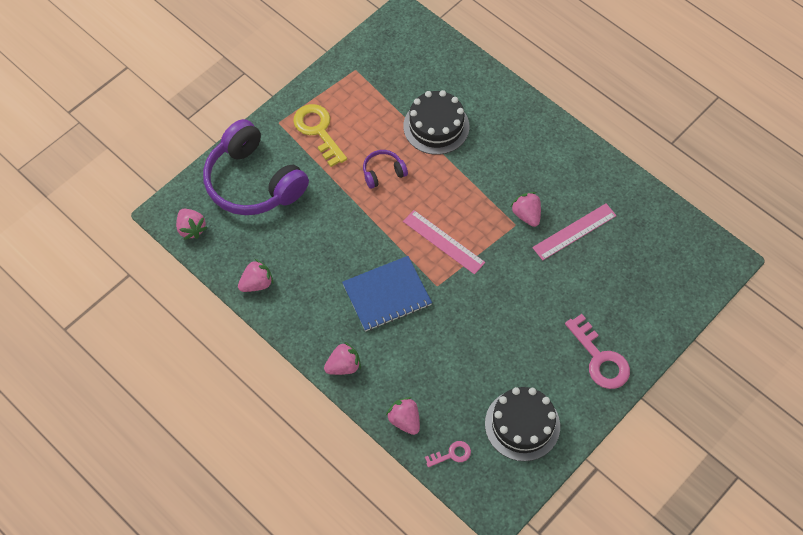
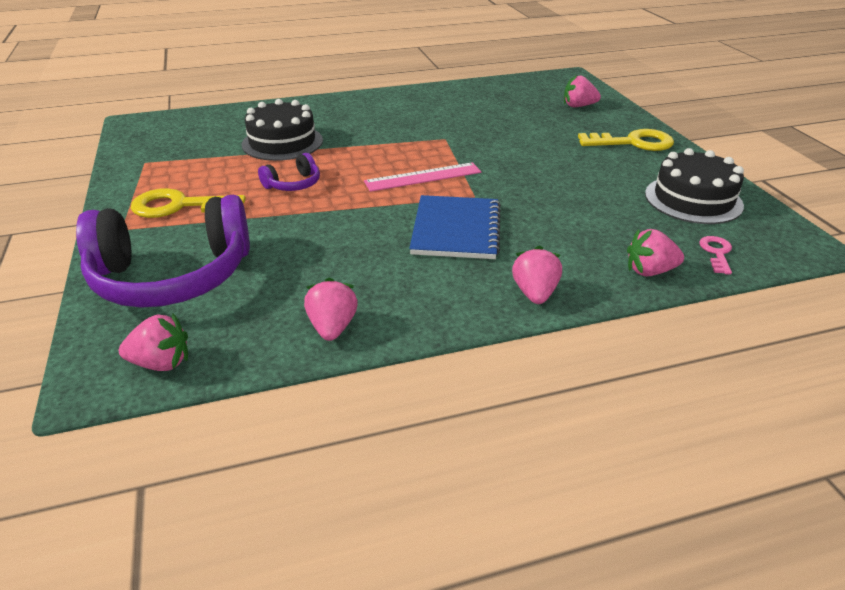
camera: 60 degrees left, 25 degrees down
purple headphones [363,150,408,189] -> purple headphones turned 135 degrees counterclockwise [258,153,320,191]
pink strawberry [511,192,541,227] -> pink strawberry moved to [564,74,601,107]
pink ruler [532,204,617,260] -> none
pink key [565,314,630,389] -> yellow key [578,129,674,151]

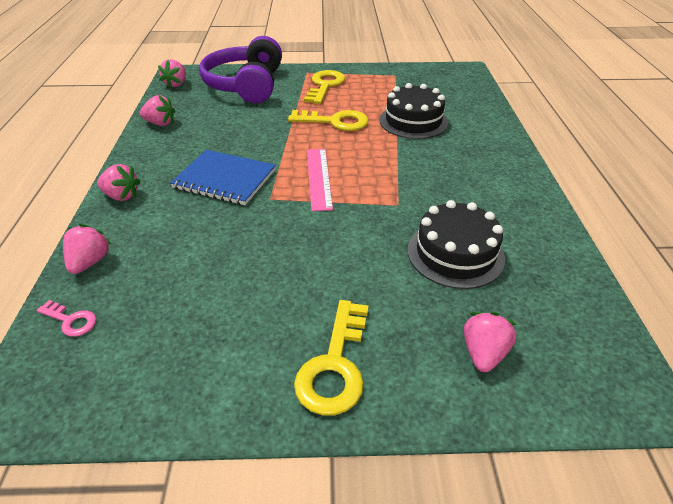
camera: 105 degrees right, 5 degrees up
purple headphones [258,153,320,191] -> yellow key [288,110,369,131]
black cake [645,148,744,224] -> black cake moved to [408,200,505,289]

